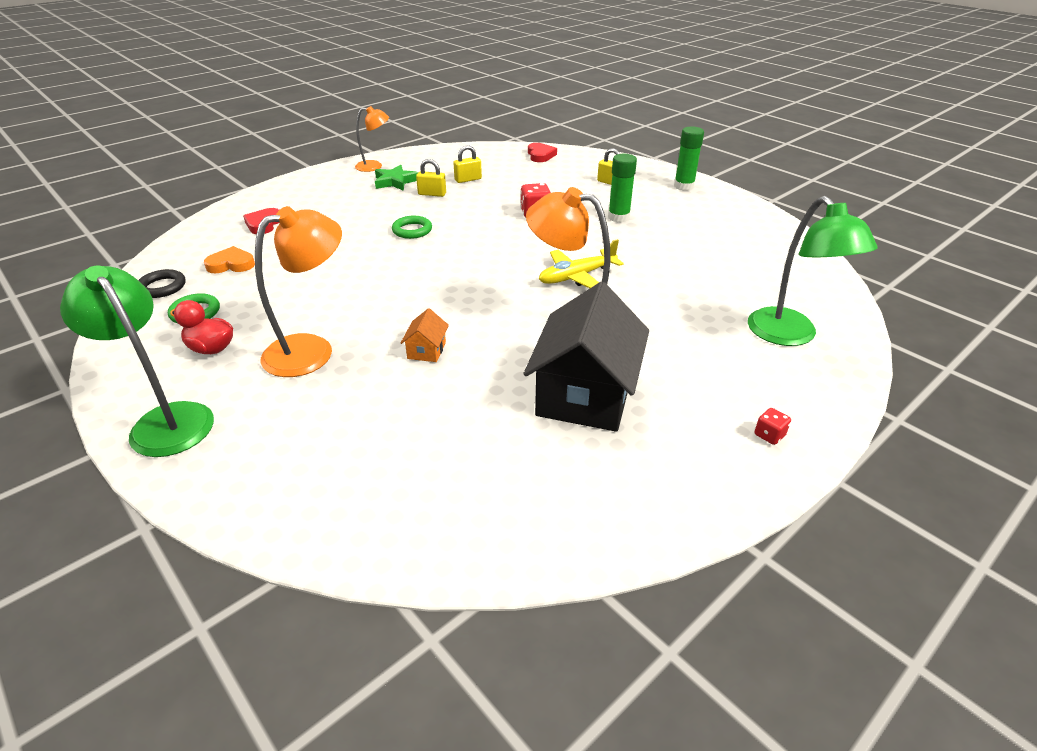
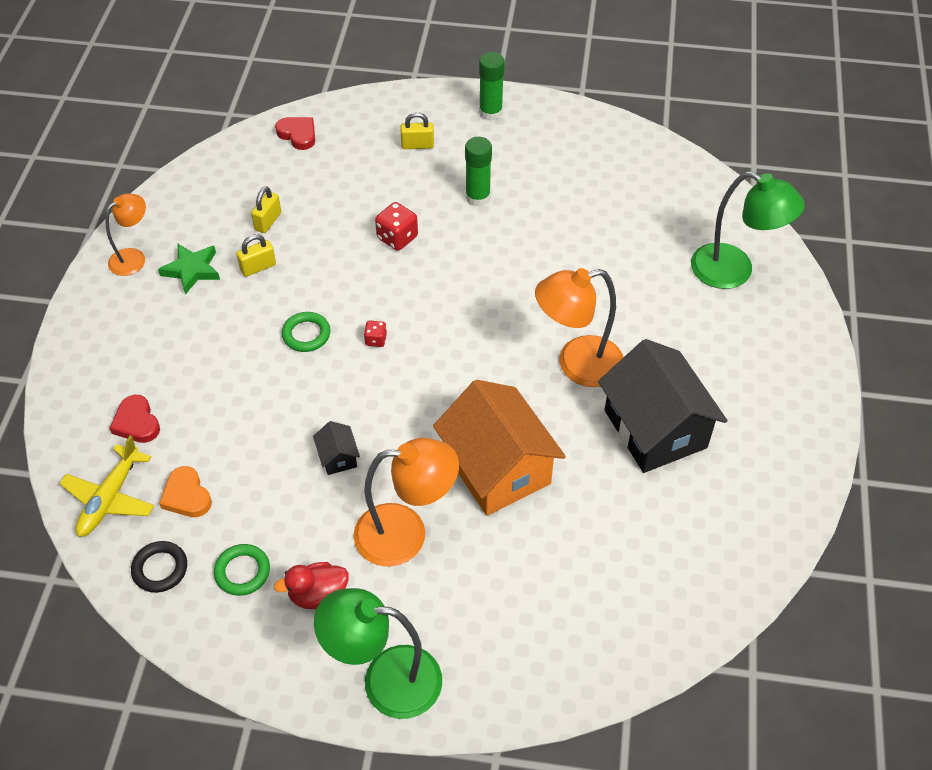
camera: 40 degrees left, 15 degrees up
orange heart [204,246,255,273] -> orange heart turned 75 degrees counterclockwise [159,466,212,517]
orange lamp [255,206,342,377] -> orange lamp turned 75 degrees clockwise [353,438,459,567]
orange house [401,308,449,362] -> orange house [433,380,566,516], size x2.45
yellow plane [539,239,624,288] -> yellow plane moved to [59,435,154,537]
red dice [755,408,791,445] -> red dice moved to [364,321,387,347]
none -> black house [313,421,360,475]

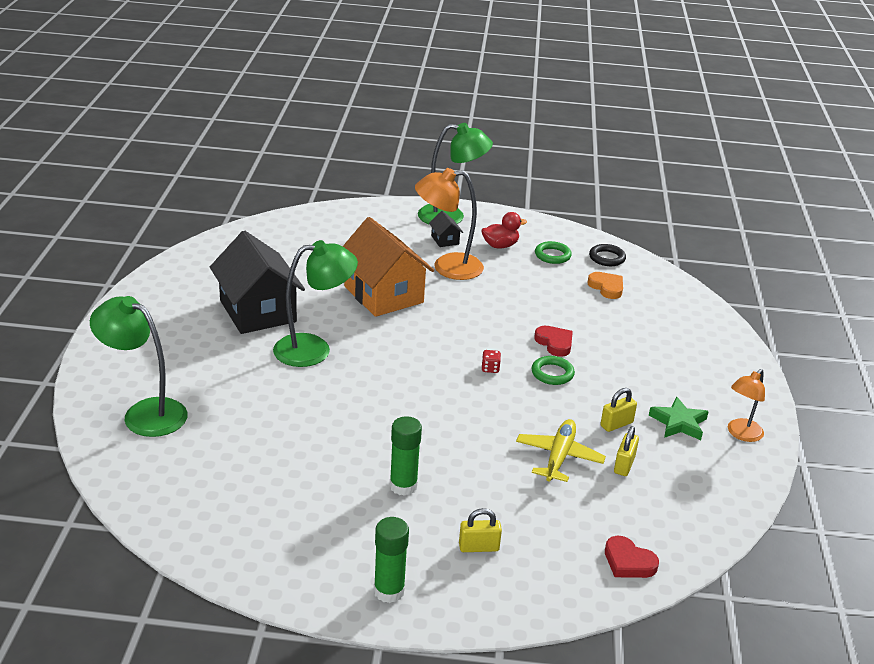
camera: 175 degrees right, 20 degrees down
yellow plane [59,435,154,537] -> yellow plane moved to [516,419,606,482]
red heart [109,395,160,443] -> red heart moved to [534,326,573,357]
black house [313,421,360,475] -> black house moved to [429,211,463,247]
red dice [375,202,418,251] -> none
orange lamp [535,268,623,387] -> green lamp [273,240,358,367]

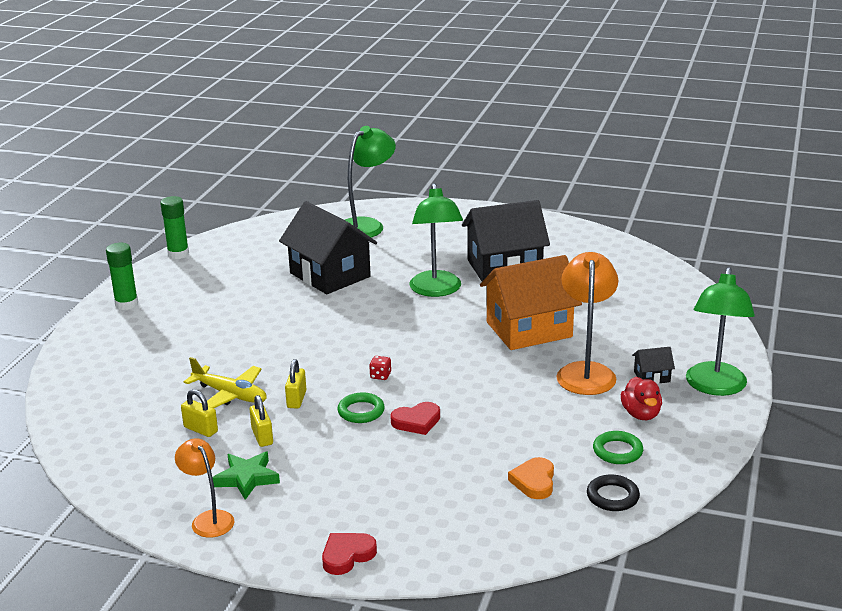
camera: 105 degrees right, 5 degrees down
green glue stick [389,416,422,496] -> green glue stick moved to [160,196,189,259]
yellow padlock [459,508,502,552] -> yellow padlock moved to [285,359,306,409]
orange heart [587,272,623,299] -> orange heart turned 120 degrees clockwise [508,457,554,499]
red heart [605,536,659,578] -> red heart moved to [322,533,377,575]
none -> black house [279,201,377,294]

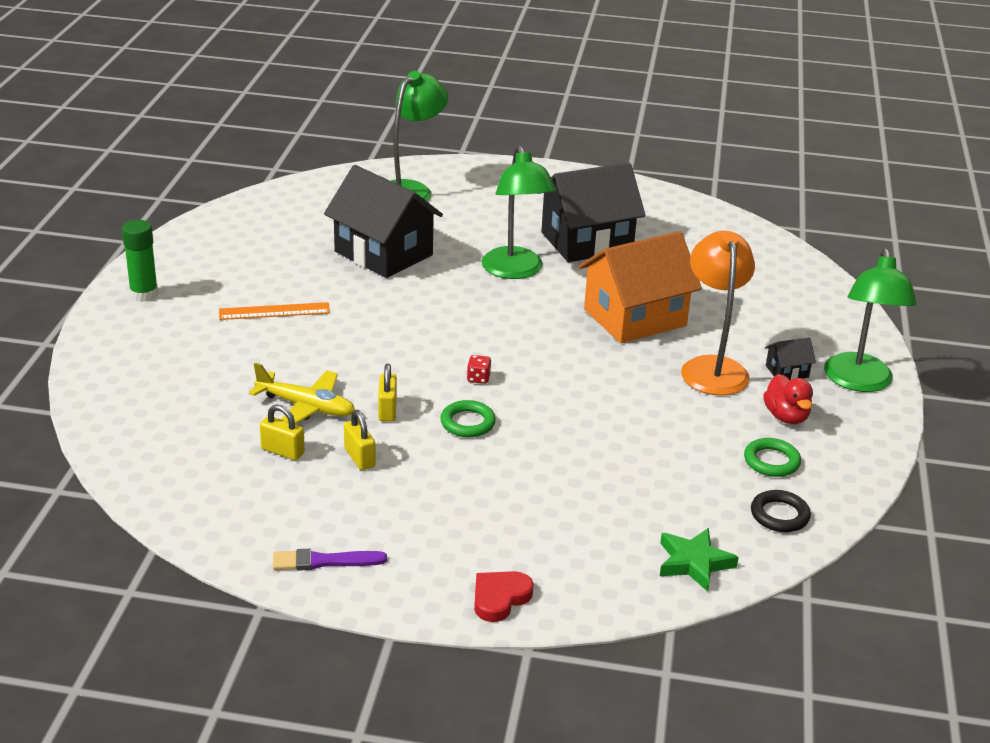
camera: 10 degrees left, 5 degrees up
green glue stick [160,196,189,259] -> none
orange lamp [175,438,235,538] -> purple brush [273,549,387,571]
green star [213,452,280,500] -> green star moved to [660,528,739,592]
red heart [390,402,440,435] -> none
orange heart [508,457,554,499] -> none
none -> orange ruler [219,302,330,320]

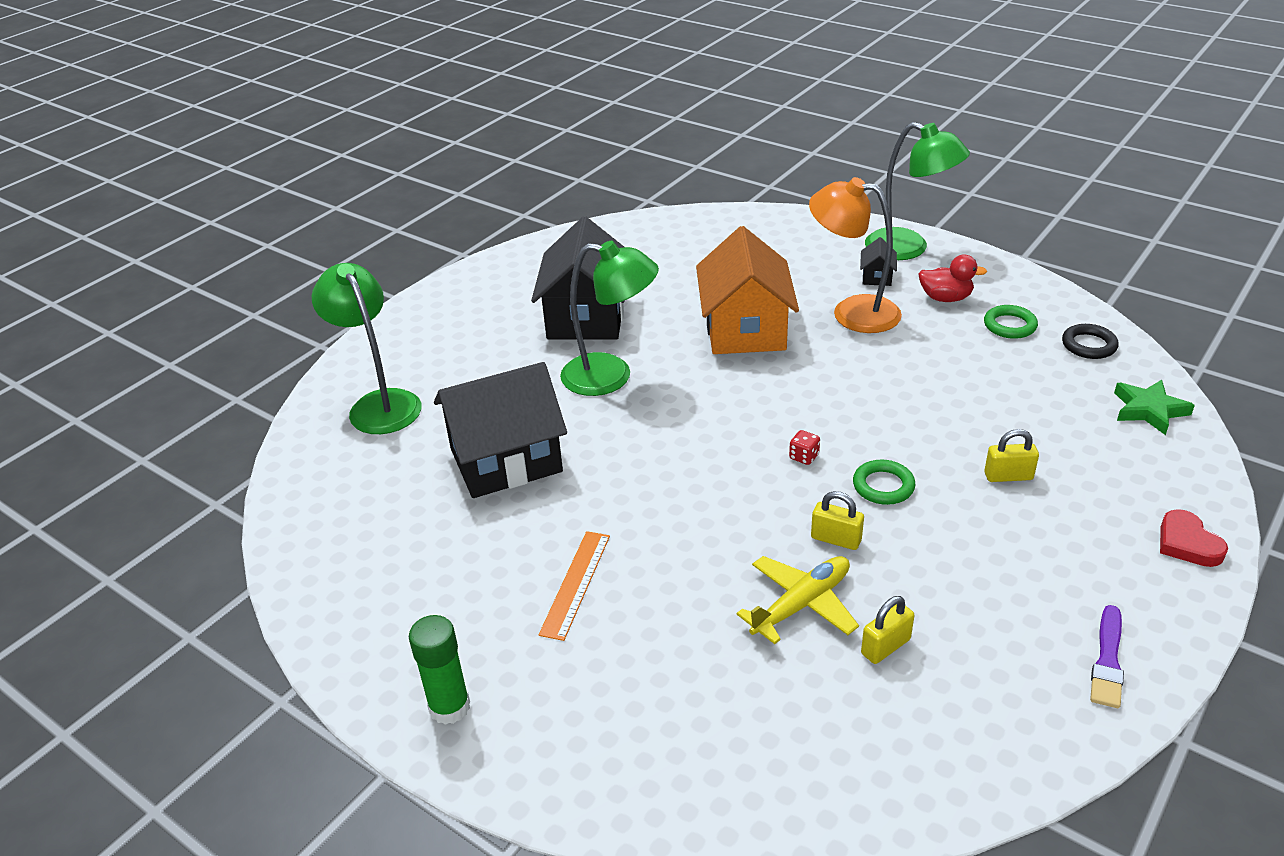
camera: 60 degrees left, 5 degrees up
yellow padlock [344,410,376,470] -> yellow padlock moved to [984,429,1039,482]

